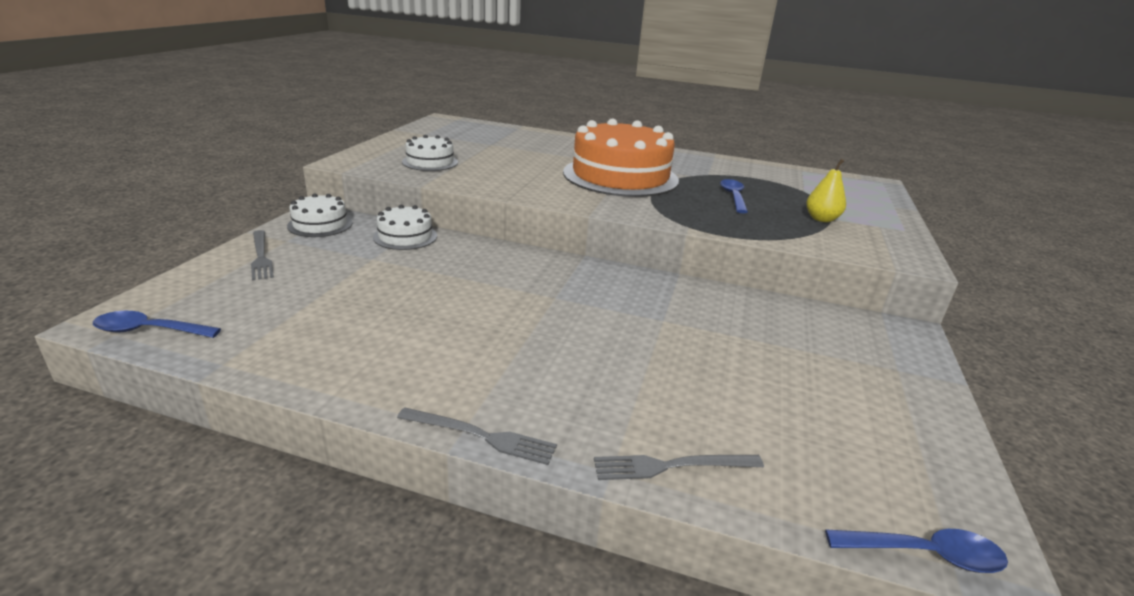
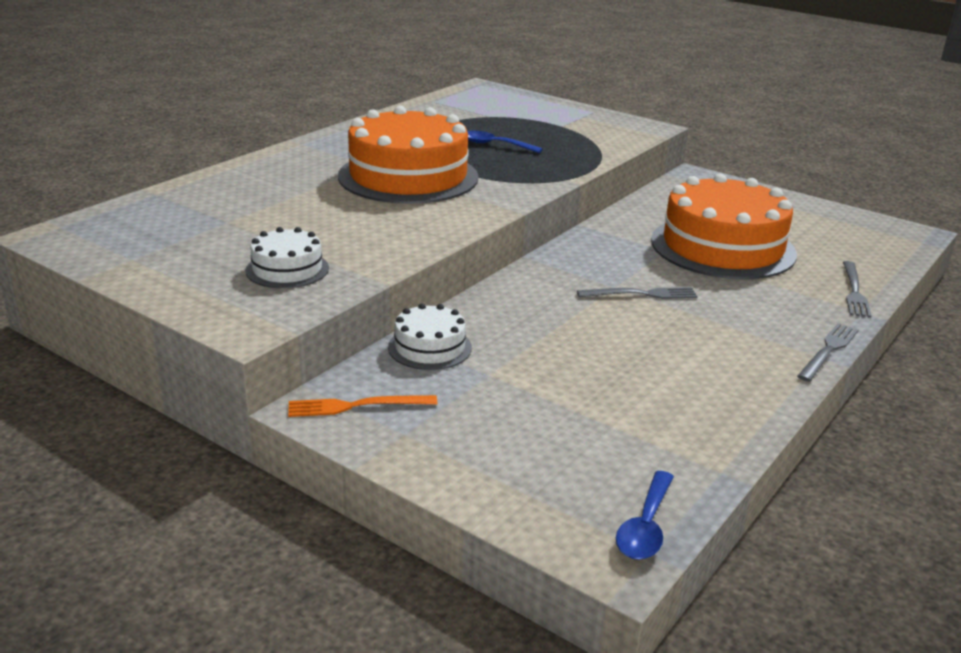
camera: 70 degrees left, 0 degrees up
grey fork [251,230,274,280] -> grey fork moved to [577,287,698,299]
white cake [287,193,353,237] -> orange fork [288,395,437,417]
yellow pear [806,159,846,222] -> none
blue spoon [825,529,1008,573] -> none
none -> orange cake [651,173,797,279]

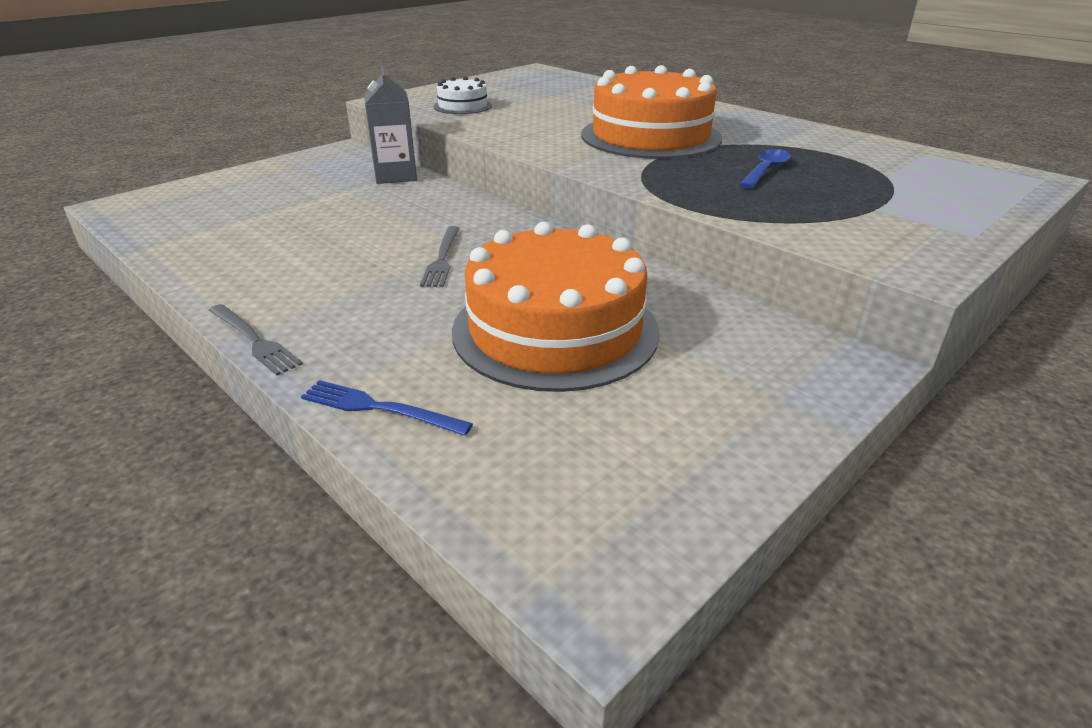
camera: 100 degrees right, 5 degrees up
orange fork [288,395,437,417] -> none
white cake [388,304,472,370] -> grey carton [364,67,417,184]
blue spoon [616,471,674,560] -> none
grey fork [843,261,872,318] -> blue fork [301,380,473,436]

